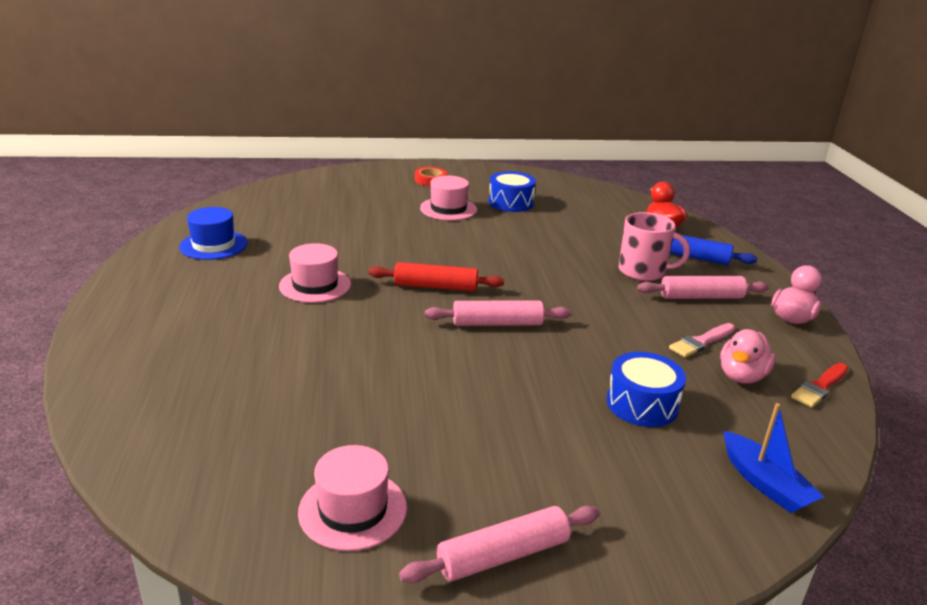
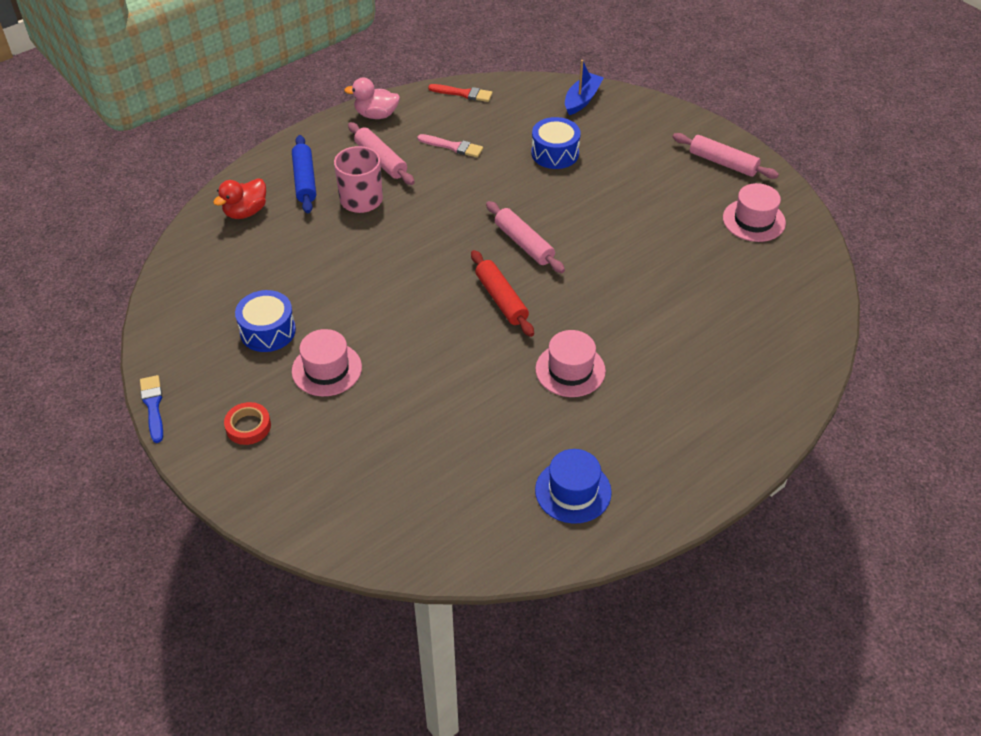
camera: 120 degrees left, 20 degrees up
pink duck [720,329,776,384] -> none
none -> blue brush [140,375,163,443]

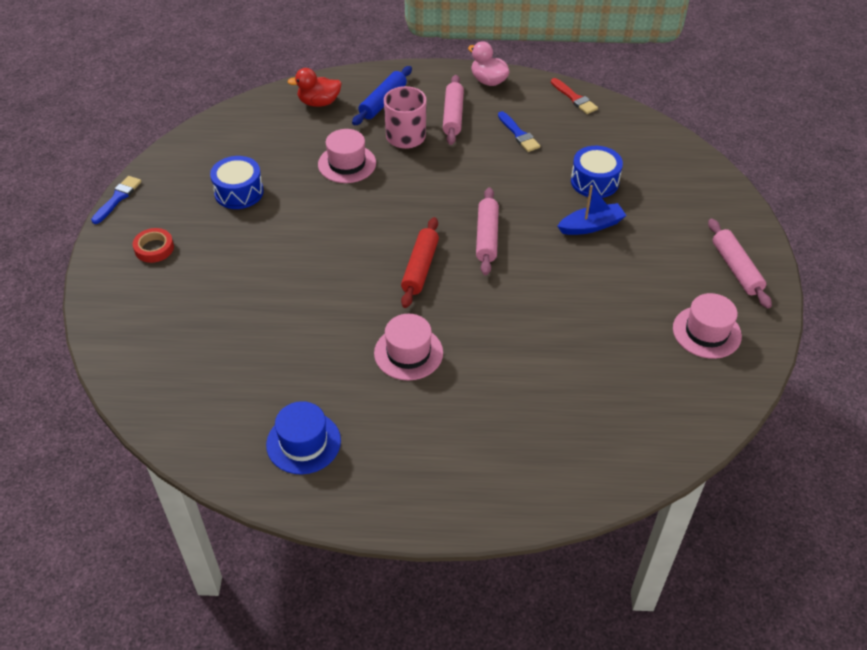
camera: 40 degrees right, 0 degrees up
pink hat [292,329,362,396] -> pink hat moved to [318,129,376,183]
pink brush [418,134,483,158] -> blue brush [498,111,540,152]
blue boat [565,60,604,115] -> blue boat moved to [557,185,627,235]

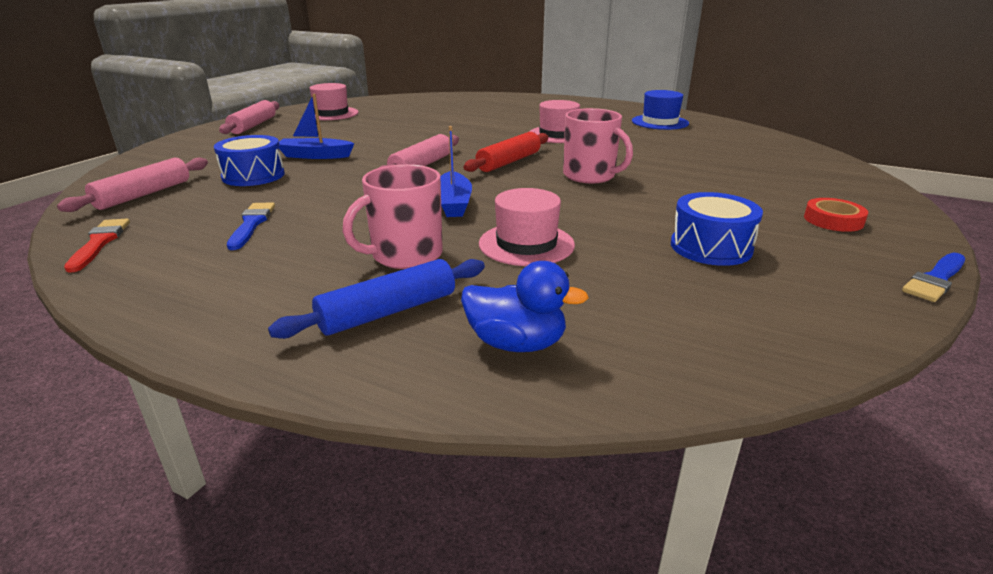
camera: 155 degrees left, 20 degrees down
red duck [287,68,342,107] -> blue duck [461,261,589,352]
pink rolling pin [443,75,464,145] -> pink rolling pin moved to [57,158,208,212]
pink duck [468,41,510,86] -> none
none -> blue boat [440,126,472,217]
none -> pink mug [563,108,633,183]

